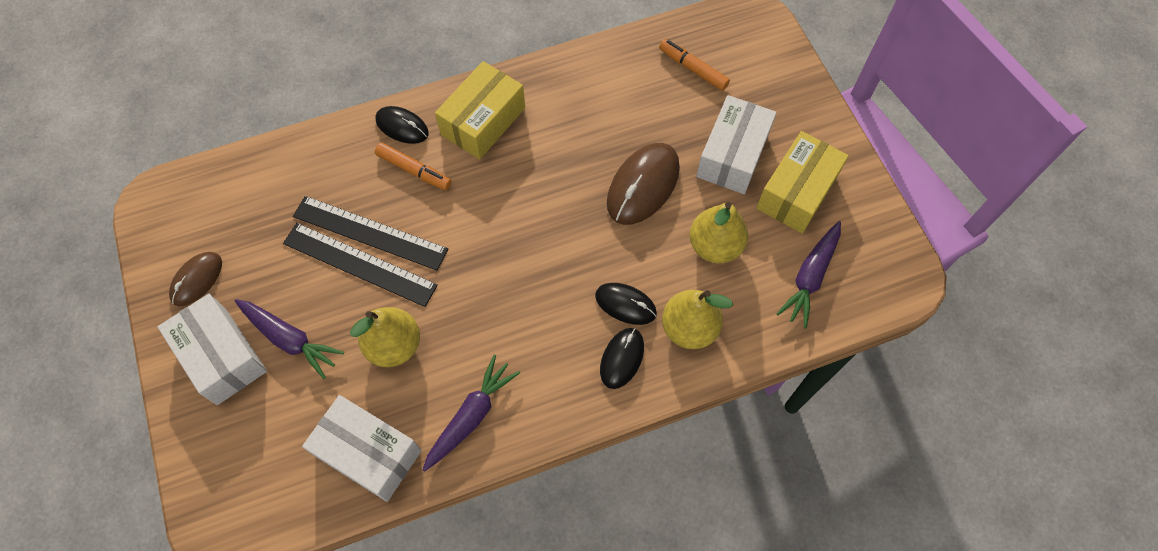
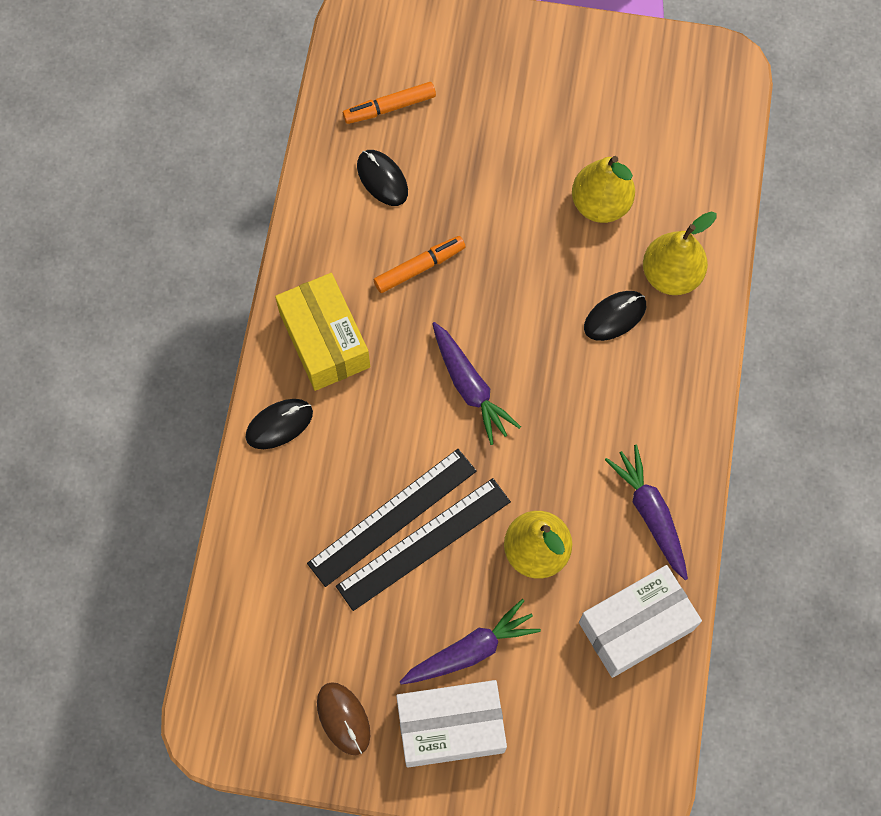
camera: 60 degrees left, 5 degrees up
orange marker [375,143,452,190] -> orange marker moved to [374,236,465,293]
black mouse [600,328,644,389] -> black mouse moved to [357,150,408,206]
brown mouse [607,143,680,225] -> none
white box [696,95,777,194] -> none
yellow box [756,131,849,233] -> none
purple carrot [776,221,841,328] -> purple carrot moved to [432,322,521,445]

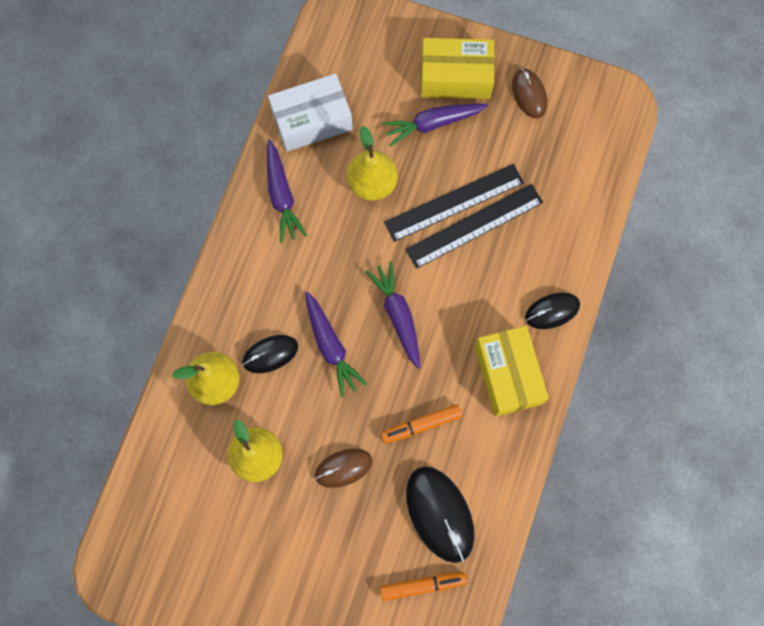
camera: 170 degrees left, 5 degrees up
black mouse [357,150,408,206] -> black mouse [406,466,475,563], size x1.66
white box [396,680,507,768] -> yellow box [421,38,495,99]
none -> purple carrot [305,292,368,398]
none -> brown mouse [315,449,373,488]

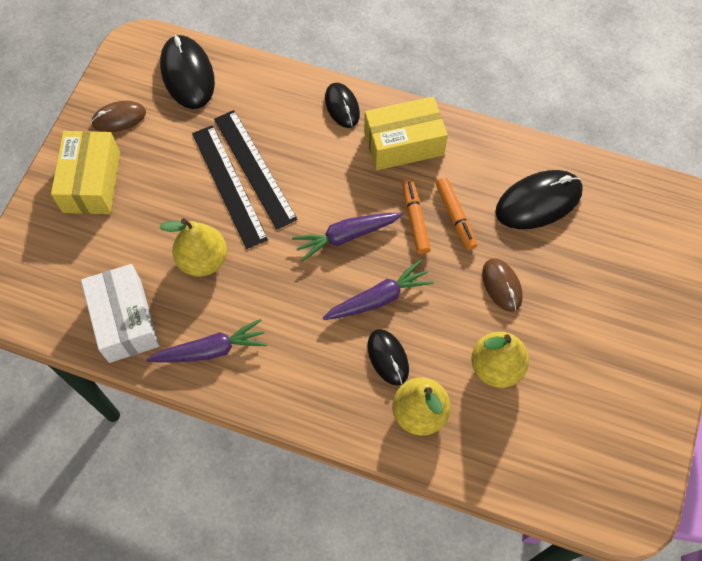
camera: 90 degrees left, 10 degrees down
orange marker [380,572,467,601] -> orange marker moved to [402,179,431,254]
purple carrot [382,103,488,147] -> none
none -> black mouse [160,35,215,109]

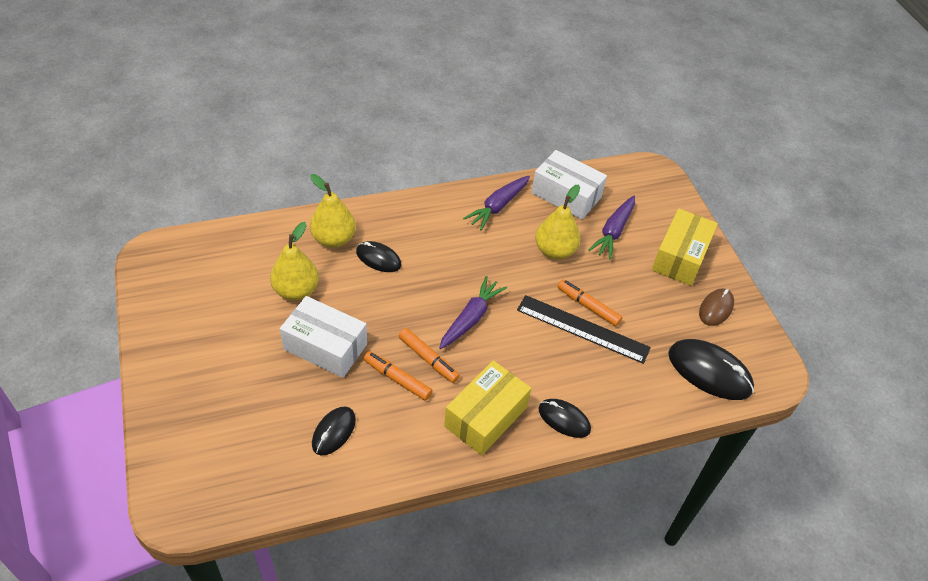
camera: 140 degrees right, 15 degrees down
yellow box [51,131,120,214] -> yellow box turned 60 degrees clockwise [652,208,718,286]
black ruler [192,125,268,249] -> orange marker [557,279,623,326]
purple carrot [323,260,434,320] -> purple carrot moved to [589,196,635,260]
brown mouse [482,258,523,312] -> white box [280,296,367,378]
black mouse [495,170,583,229] -> black mouse [312,407,356,455], size x0.60

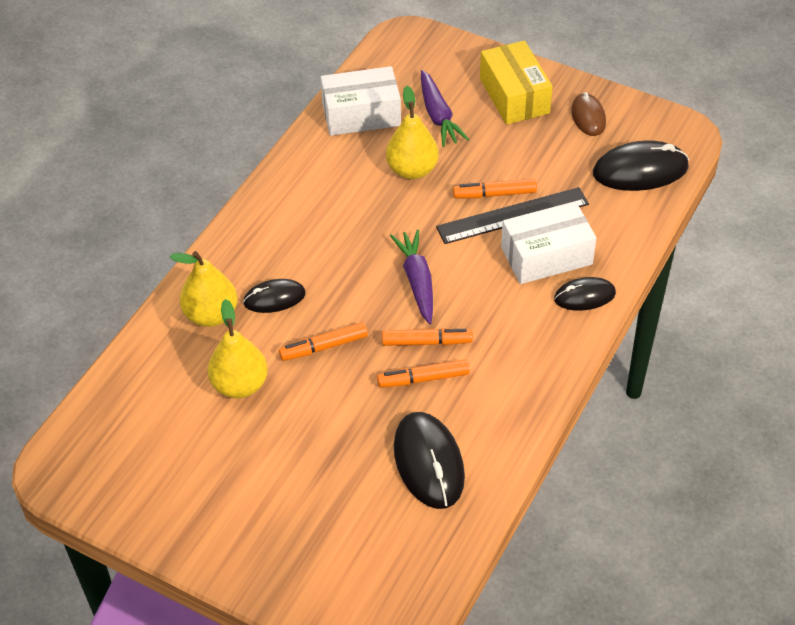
camera: 40 degrees left, 0 degrees up
white box [280,296,367,378] -> white box moved to [501,201,597,284]
black mouse [312,407,356,455] -> black mouse [394,412,465,509], size x1.66
yellow box [444,360,531,455] -> none
purple carrot [463,176,530,230] -> none
none -> orange marker [279,322,368,361]

